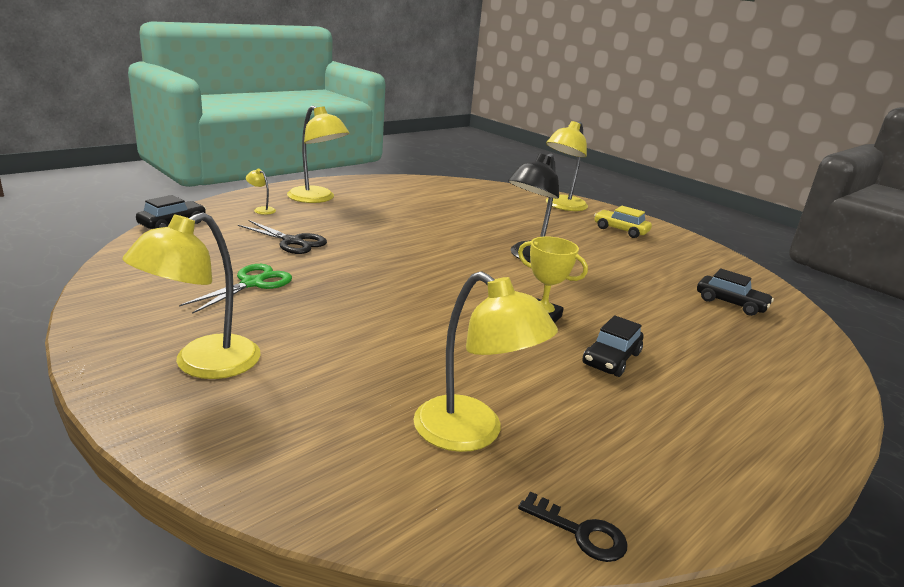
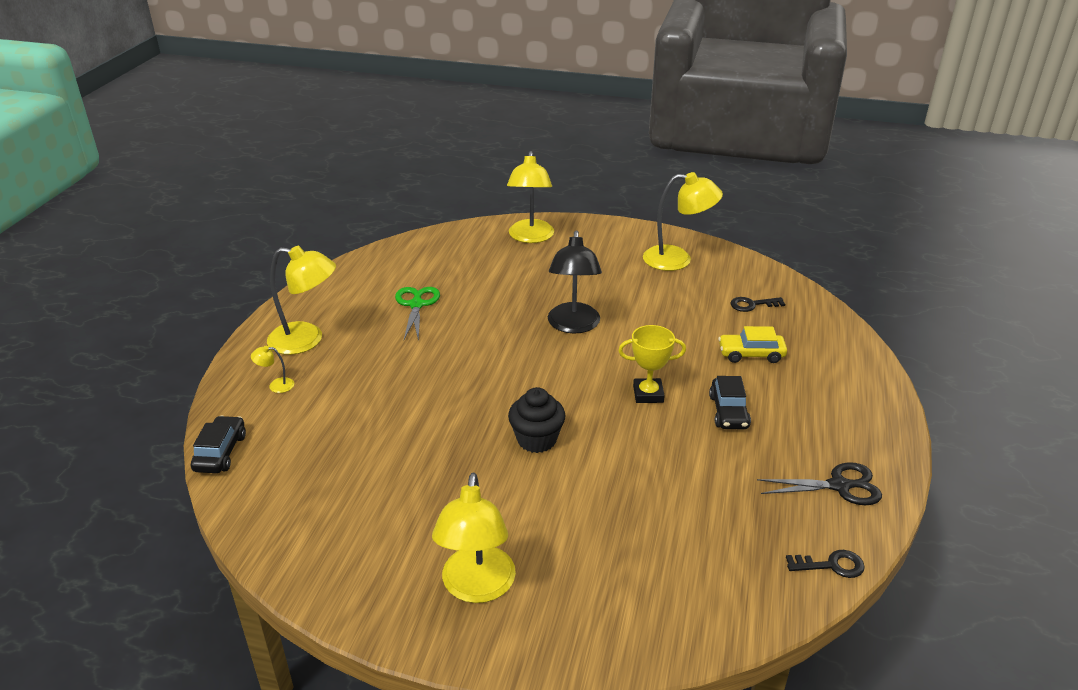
camera: 30 degrees left, 10 degrees up
green scissors [179,264,292,314] -> green scissors moved to [395,287,440,341]
black scissors [238,220,327,254] -> black scissors moved to [757,462,882,505]
yellow lamp [413,271,558,452] -> yellow lamp moved to [643,172,723,271]
yellow car [594,206,652,238] -> yellow car moved to [718,326,787,363]
black car [697,268,774,316] -> black key [730,297,785,312]
none -> black cupcake [508,387,566,453]

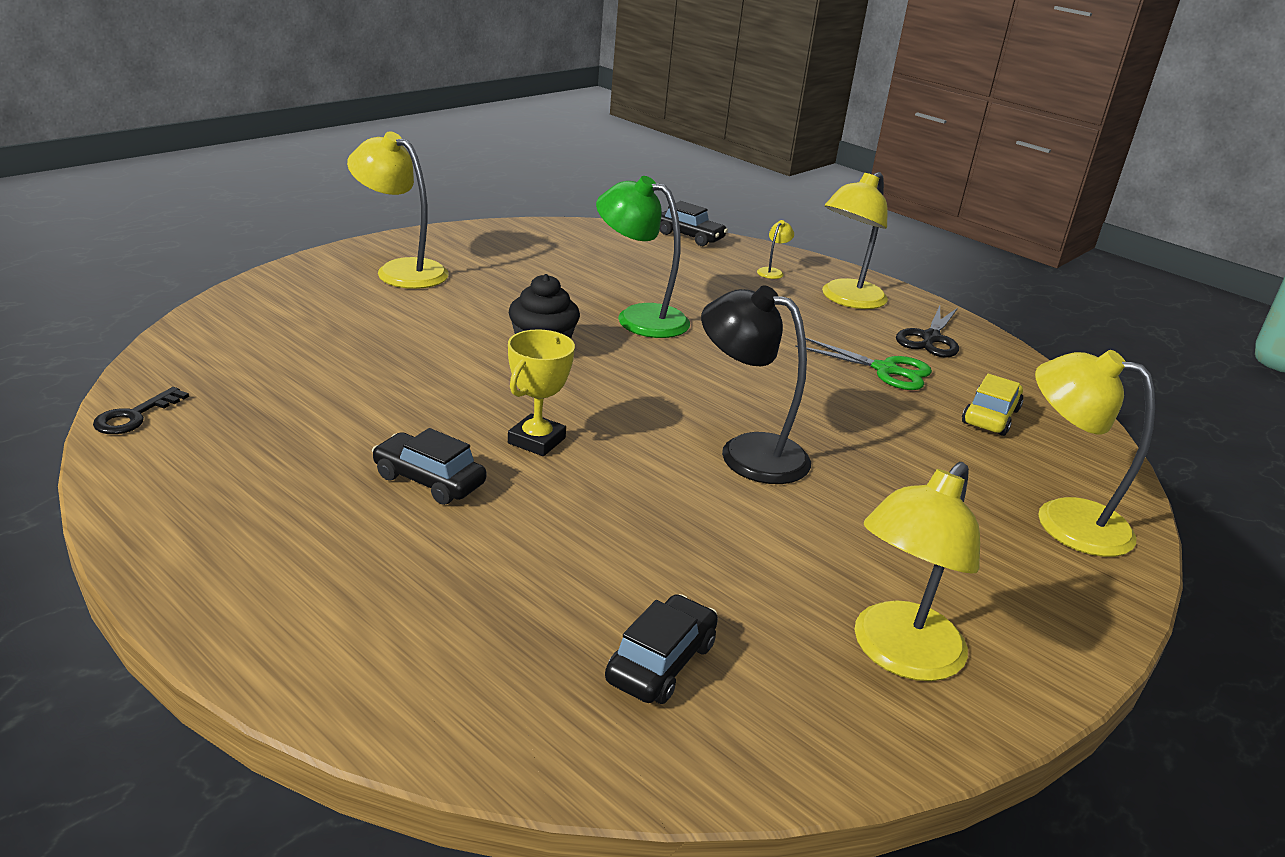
camera: 115 degrees right, 5 degrees down
yellow car [718,326,787,363] -> yellow car moved to [962,374,1024,436]
black key [730,297,785,312] -> black car [605,594,718,704]
black scissors [757,462,882,505] -> black scissors moved to [896,306,959,358]
none -> green lamp [596,176,690,338]

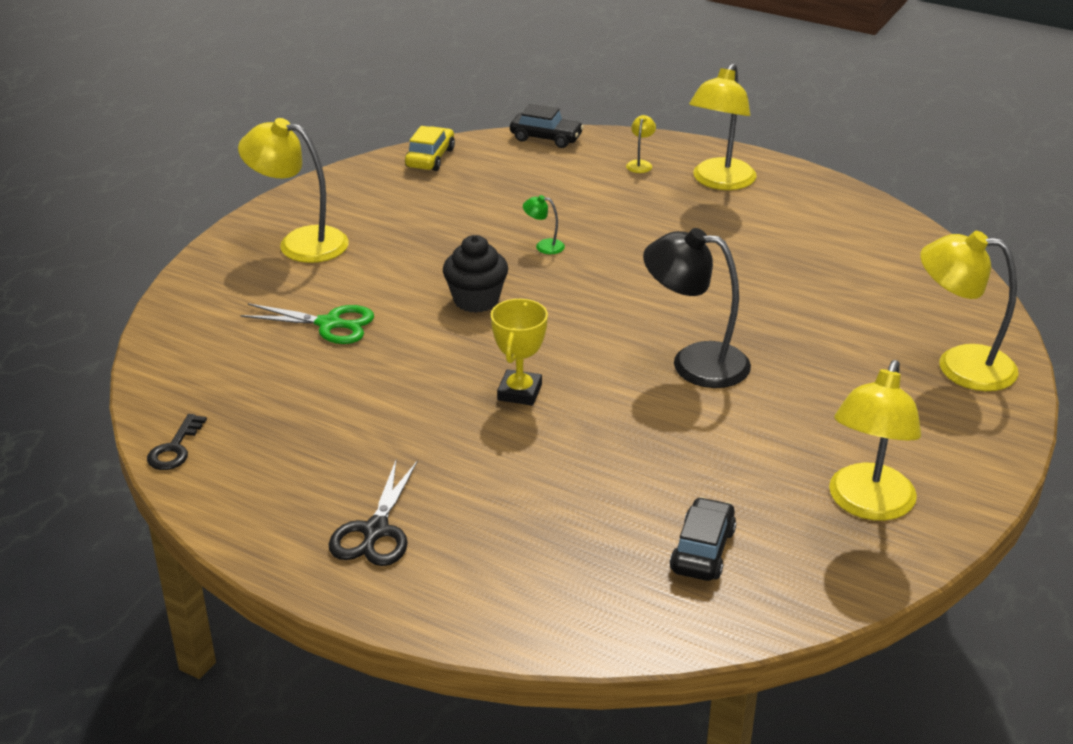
camera: 10 degrees left, 5 degrees up
black car [372,428,486,505] -> none
green lamp [596,176,690,338] -> green lamp [523,195,565,254], size x0.42
green scissors [795,338,932,390] -> green scissors moved to [240,303,374,344]
black scissors [896,306,959,358] -> black scissors moved to [329,460,418,566]
yellow car [962,374,1024,436] -> yellow car moved to [405,126,455,171]

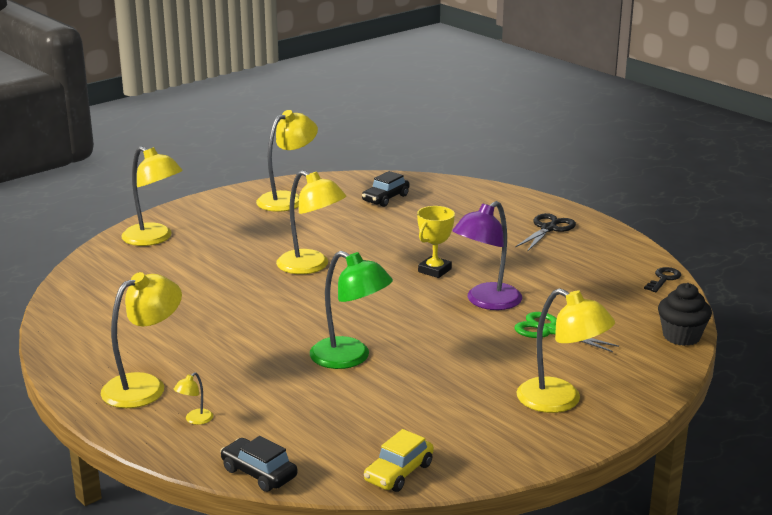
camera: 160 degrees left, 10 degrees down
black cupcake [443,235,508,313] -> black cupcake moved to [658,283,712,346]
green lamp [523,195,565,254] -> green lamp [310,251,393,369], size x2.37
black lamp [643,228,751,388] -> yellow lamp [276,170,346,274]
none -> purple lamp [452,201,522,310]

